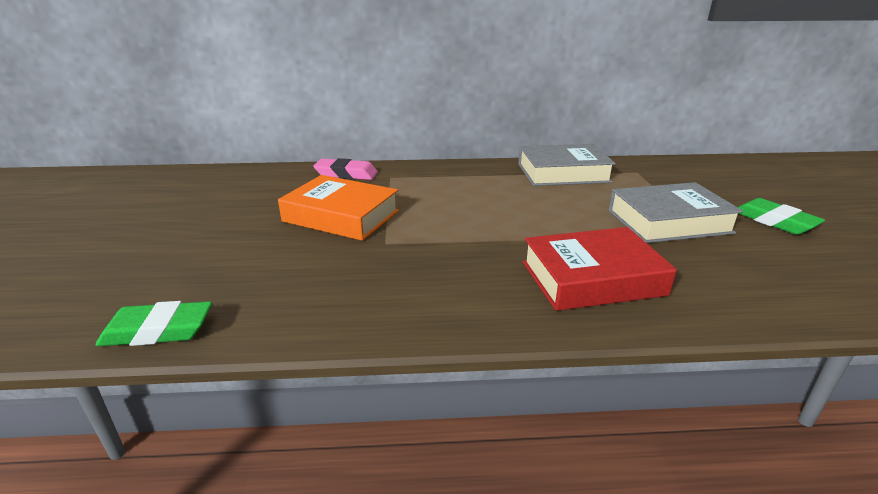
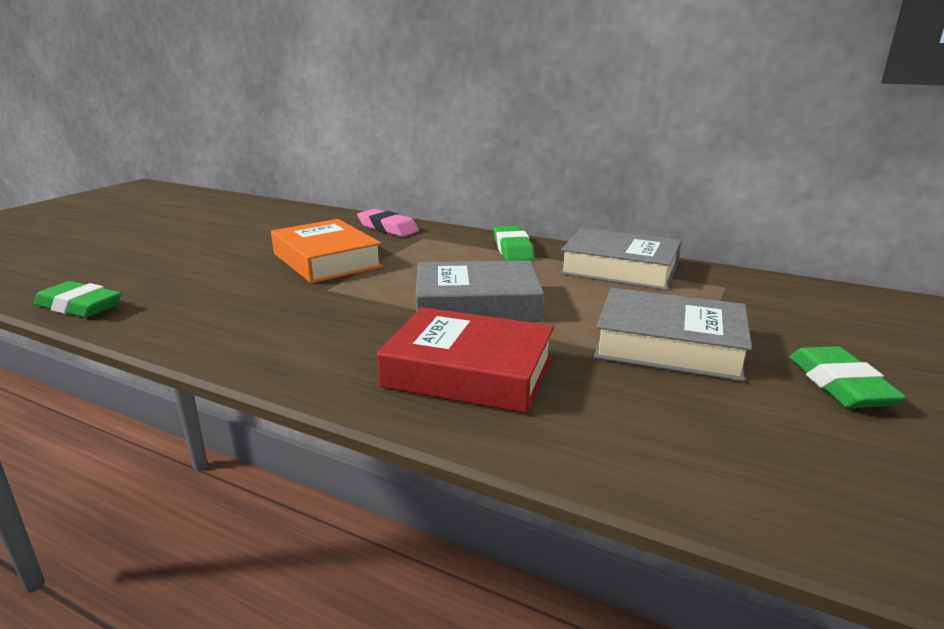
camera: 30 degrees right, 5 degrees down
none -> grey book [416,260,544,322]
none -> green eraser [494,226,535,261]

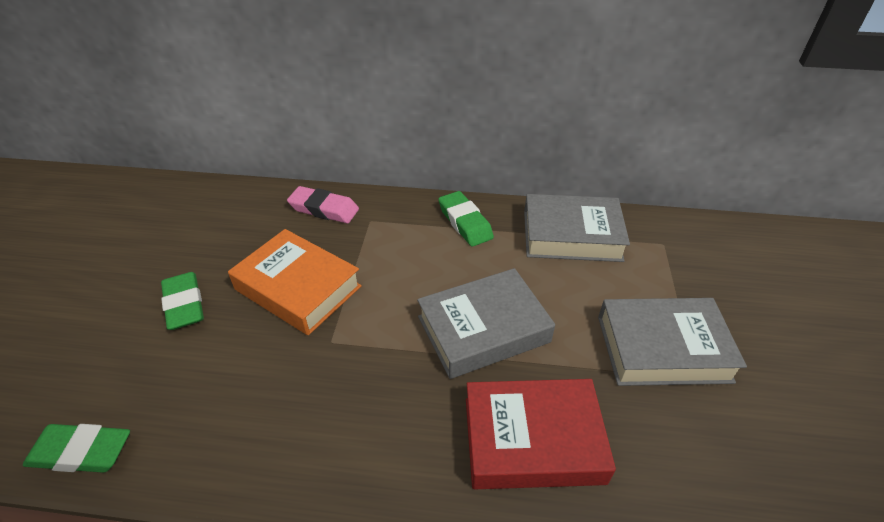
camera: 20 degrees left, 20 degrees up
green eraser [790,346,906,408] -> green eraser moved to [161,272,204,330]

